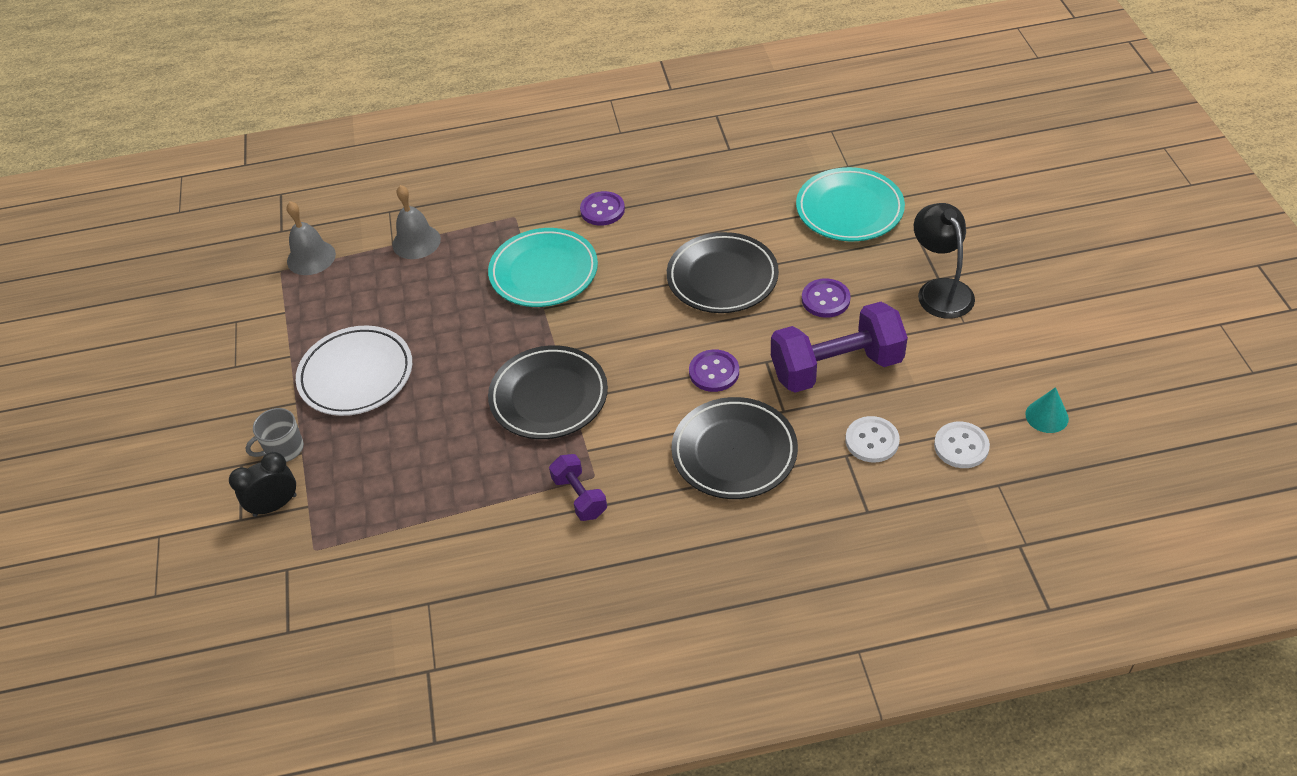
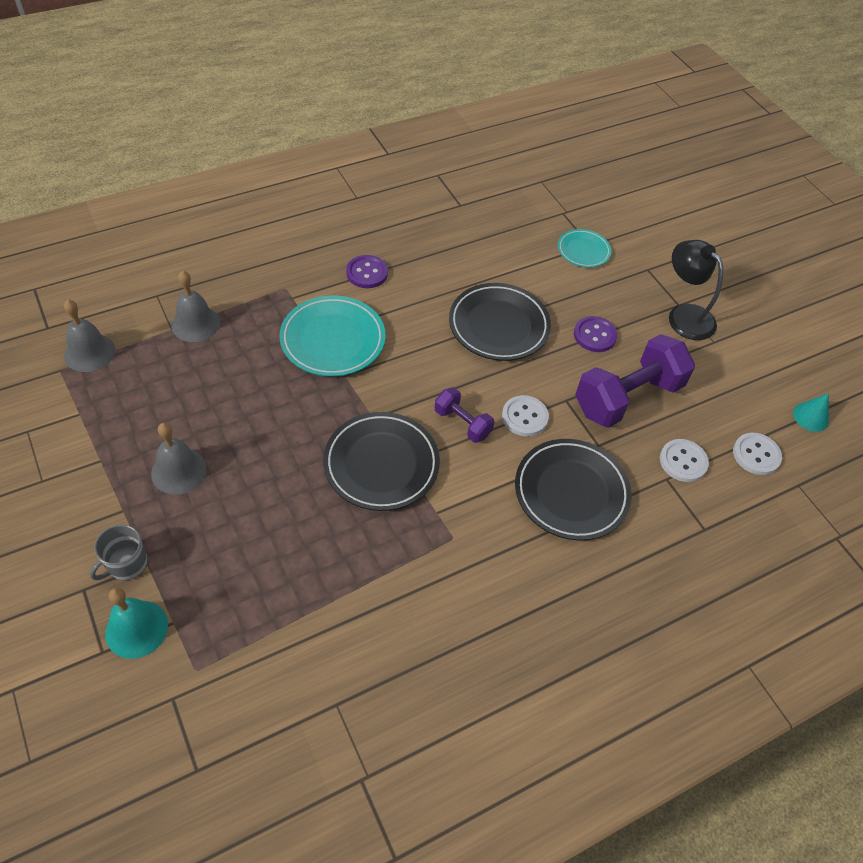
camera: 25 degrees left, 5 degrees up
black clock [229,452,297,517] -> turquoise bell [105,588,168,659]
white plate [296,325,412,416] -> grey bell [151,423,207,495]
purple dumbbell [549,454,607,521] -> purple dumbbell moved to [435,387,494,443]
purple button [689,349,739,392] -> white button [502,395,549,436]
turquoise plate [796,167,905,241] -> turquoise plate [558,229,611,268], size x0.57

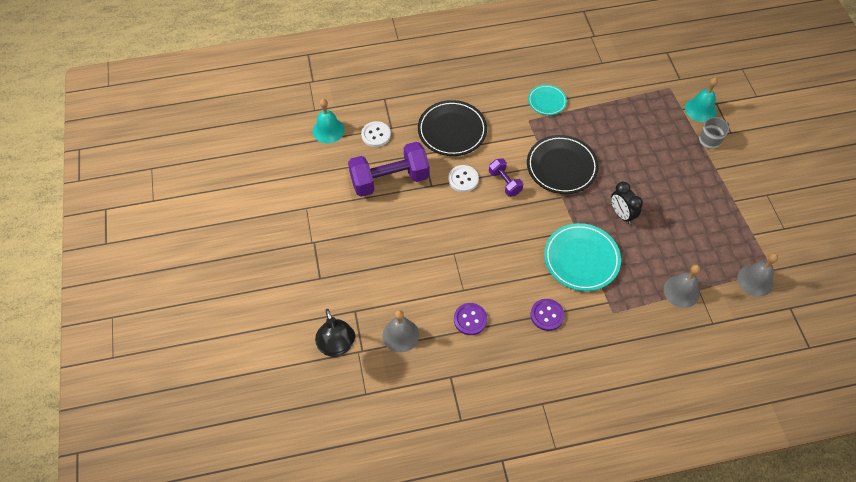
camera: 160 degrees left, 5 degrees up
grey bell [151,423,207,495] -> grey bell moved to [383,310,419,352]
black plate [449,283,551,361] -> none
turquoise plate [558,229,611,268] -> turquoise plate moved to [528,85,567,115]
purple button [574,316,618,352] -> purple button moved to [454,303,487,335]
black lamp [669,240,723,340] -> black lamp moved to [315,309,355,357]
white button [733,433,782,475] -> turquoise bell [313,99,344,143]
turquoise cone [793,393,829,432] -> none
none -> black clock [611,182,643,224]

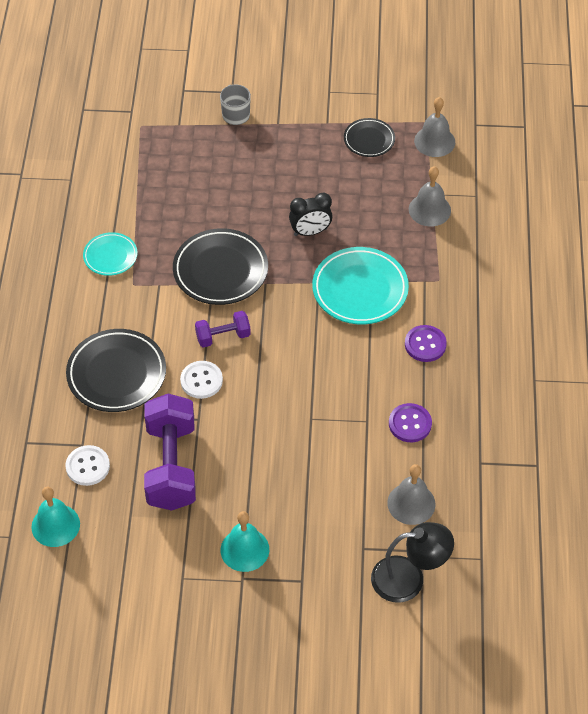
camera: 75 degrees left, 5 degrees down
turquoise bell [685,77,718,122] -> turquoise bell moved to [221,511,269,572]
none -> black plate [344,118,395,157]

